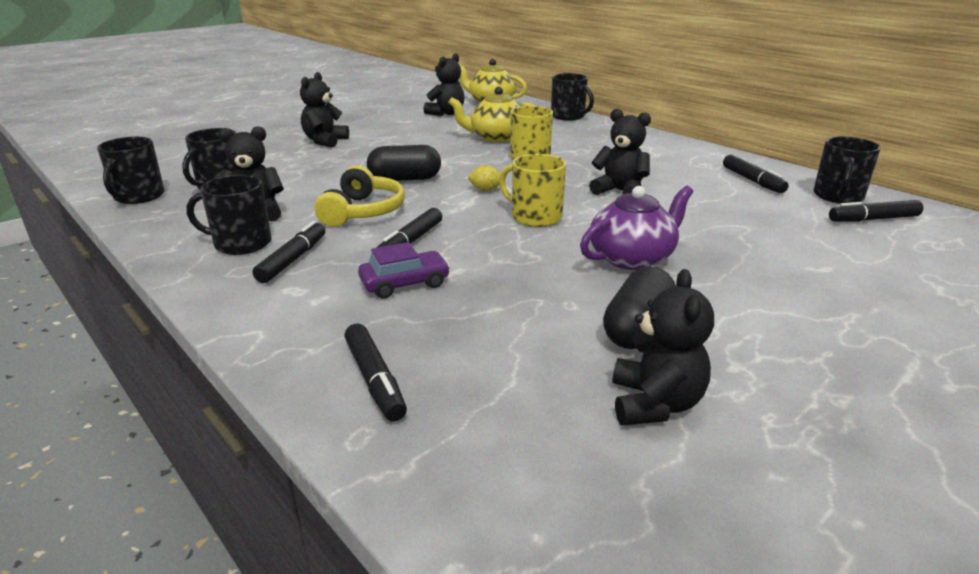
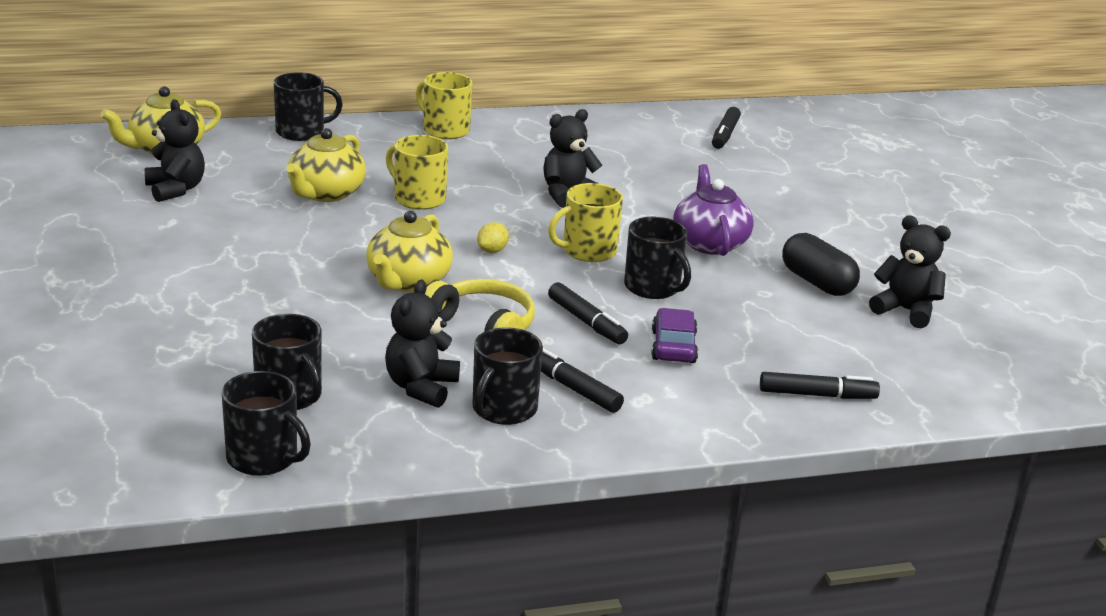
camera: 65 degrees left, 0 degrees up
black teddy bear [300,72,349,147] -> none
black capsule [367,145,441,181] -> yellow teapot [366,211,453,292]
black marker [723,155,789,193] -> none
black mug [814,136,881,204] -> black mug moved to [624,217,691,299]
none -> yellow mug [416,72,472,139]

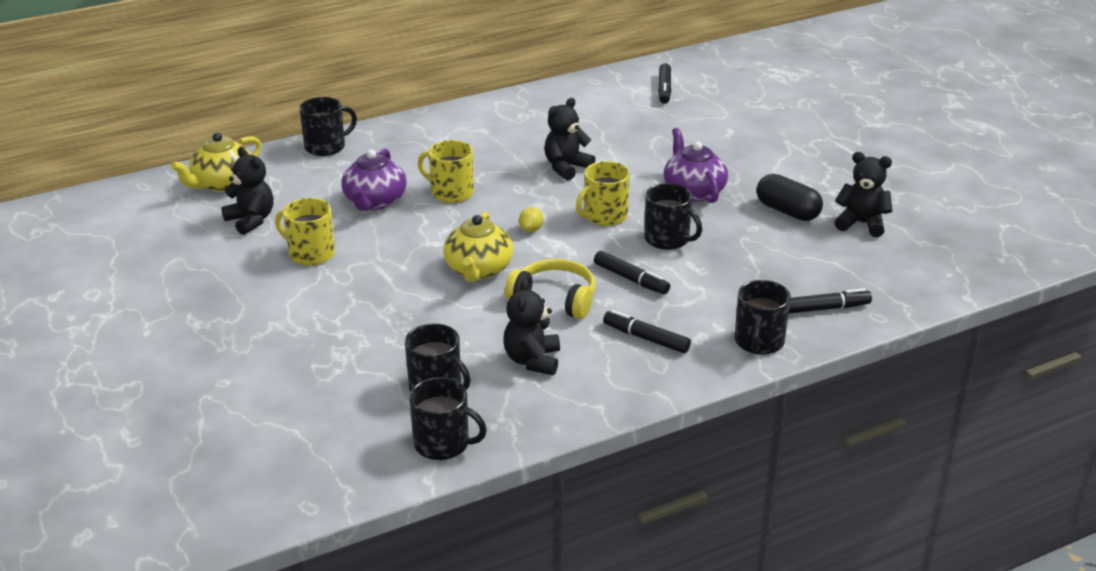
camera: 10 degrees left, 5 degrees up
yellow teapot [286,128,366,202] -> purple teapot [342,149,407,211]
yellow mug [416,72,472,139] -> yellow mug moved to [275,198,335,266]
black mug [473,327,543,425] -> black mug moved to [735,280,791,355]
purple car [651,308,698,363] -> none

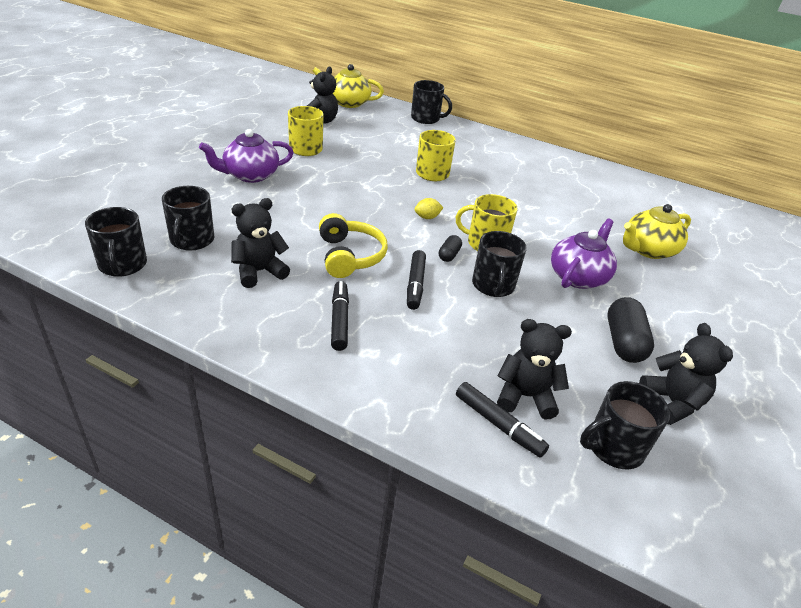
camera: 50 degrees right, 5 degrees up
purple teapot [342,149,407,211] -> purple teapot moved to [199,129,294,183]
yellow teapot [443,211,513,282] -> yellow teapot moved to [623,204,691,259]
black teddy bear [544,98,595,181] -> black teddy bear moved to [497,319,572,419]
black marker [658,63,671,104] -> none
black mug [735,280,791,355] -> black mug moved to [580,381,670,470]
none -> black capsule [439,235,462,262]

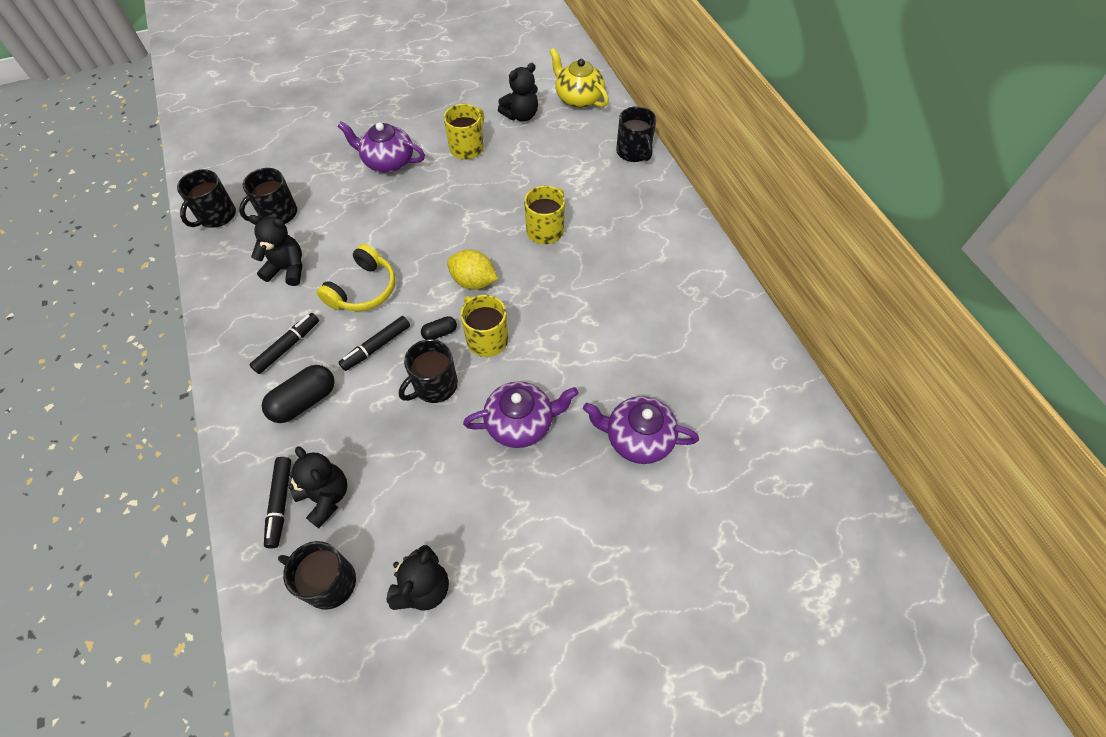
camera: 45 degrees right, 20 degrees up
yellow lemon [414,198,443,219] -> yellow lemon [447,250,498,290], size x1.75
black capsule [607,297,654,363] -> black capsule moved to [262,365,335,423]
yellow teapot [623,204,691,259] -> purple teapot [583,396,699,464]

